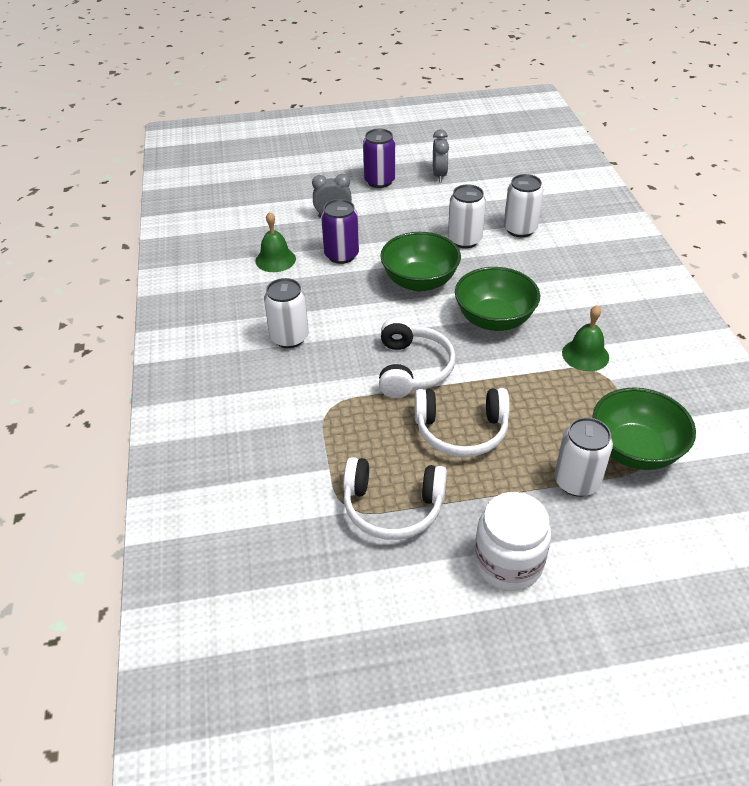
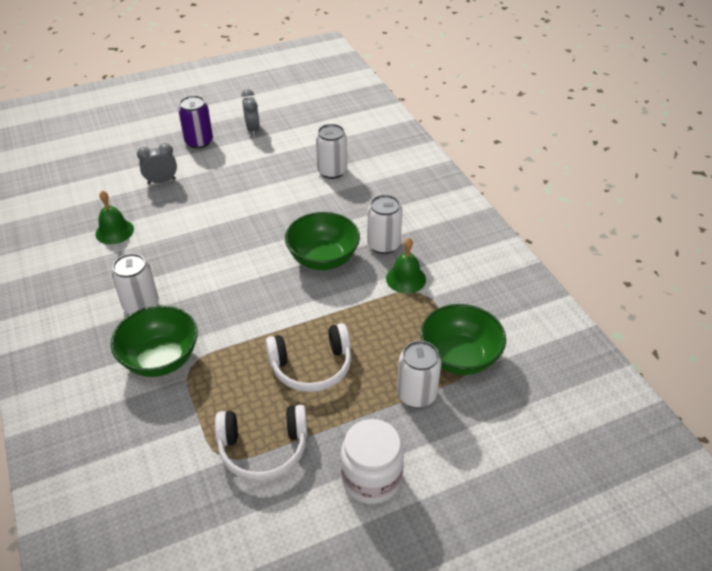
camera: 15 degrees left, 0 degrees up
purple can [321,199,359,264] -> none
white headphones [379,317,456,398] -> none
green bowl [380,232,461,292] -> green bowl moved to [111,305,198,377]
white can [448,184,486,248] -> white can moved to [367,195,403,254]

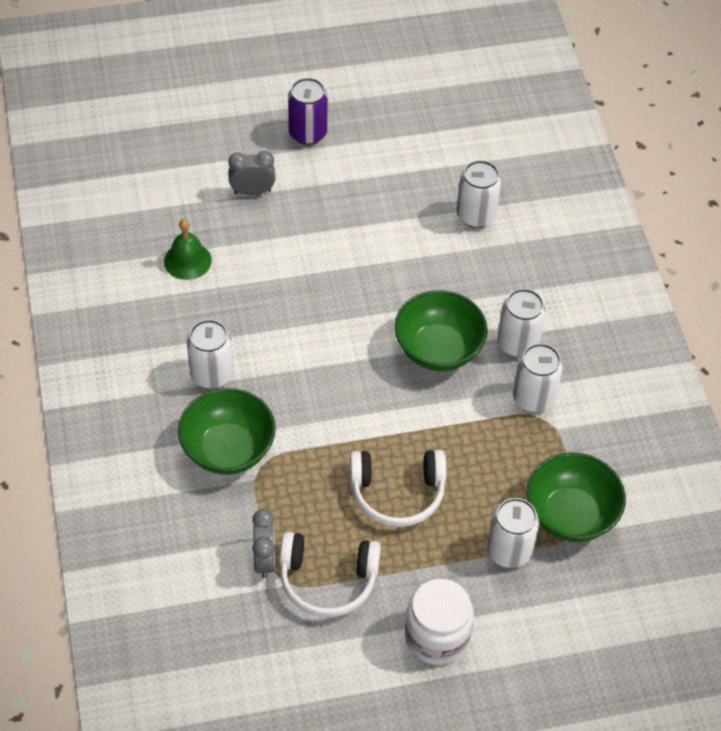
camera: 10 degrees right, 10 degrees up
grey clock [241,89,260,136] -> grey clock moved to [252,509,275,578]
green bell [386,238,426,294] -> white can [513,343,563,412]

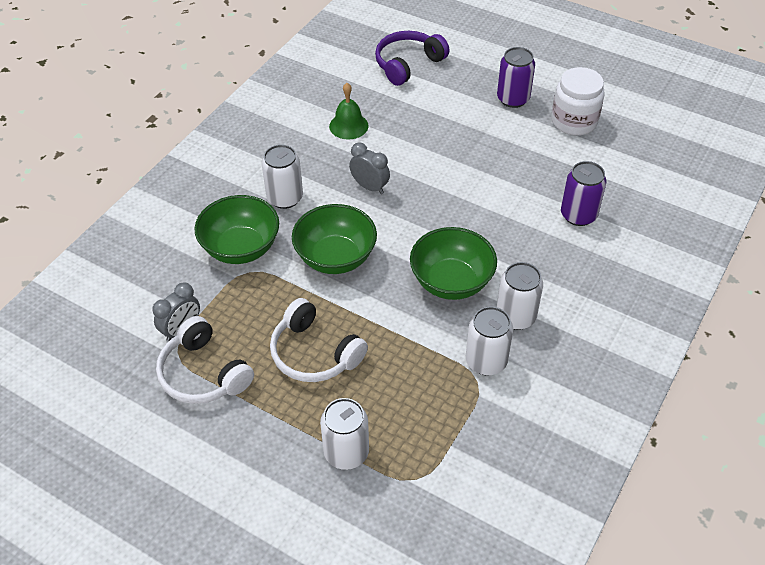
camera: 45 degrees right, 5 degrees down
grey clock [228,151,276,196] -> grey clock moved to [349,143,390,194]
white jar [405,579,474,665] -> white jar moved to [551,67,605,135]
white can [456,160,501,228] -> purple can [561,161,607,226]
green bowl [527,452,626,542] -> green bowl moved to [292,204,377,274]
none -> purple headphones [375,31,449,86]

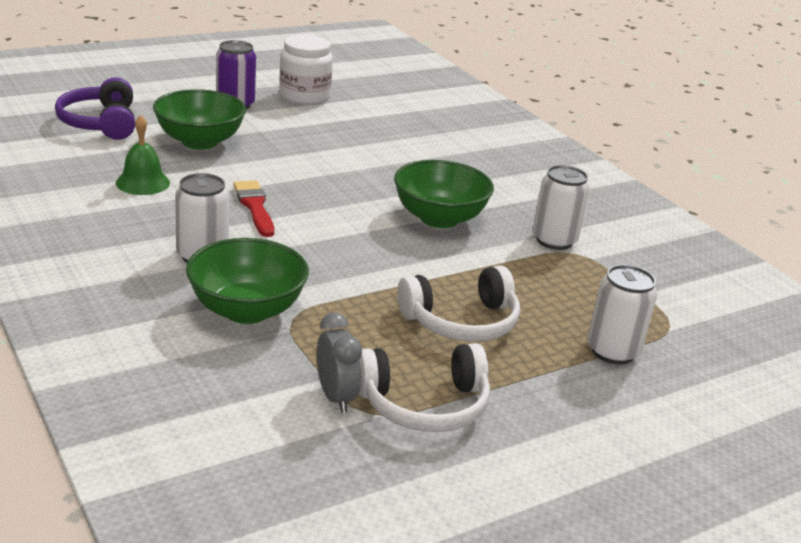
camera: 65 degrees left, 20 degrees down
green bowl [292,204,377,274] -> green bowl moved to [153,89,246,150]
grey clock [349,143,390,194] -> red brush [233,180,274,237]
white can [497,262,543,330] -> none
purple can [561,161,607,226] -> none

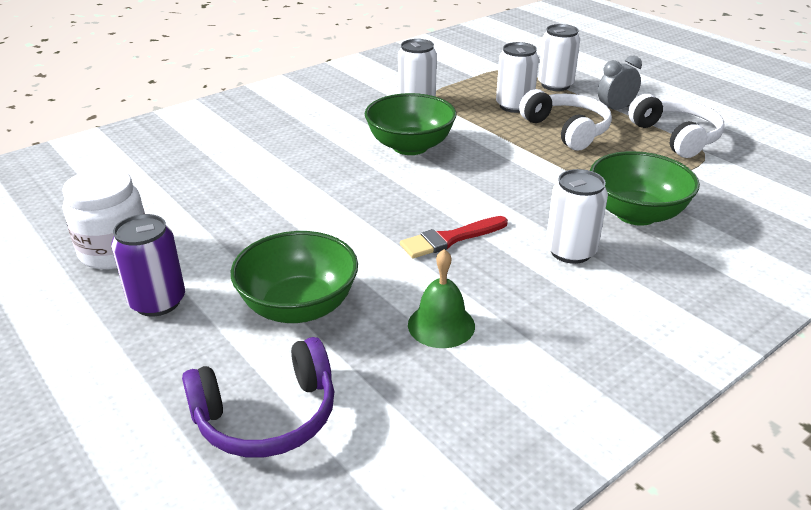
camera: 95 degrees left, 5 degrees up
grey clock [317,312,362,413] -> grey clock moved to [598,56,642,110]
none -> white can [496,42,539,113]

